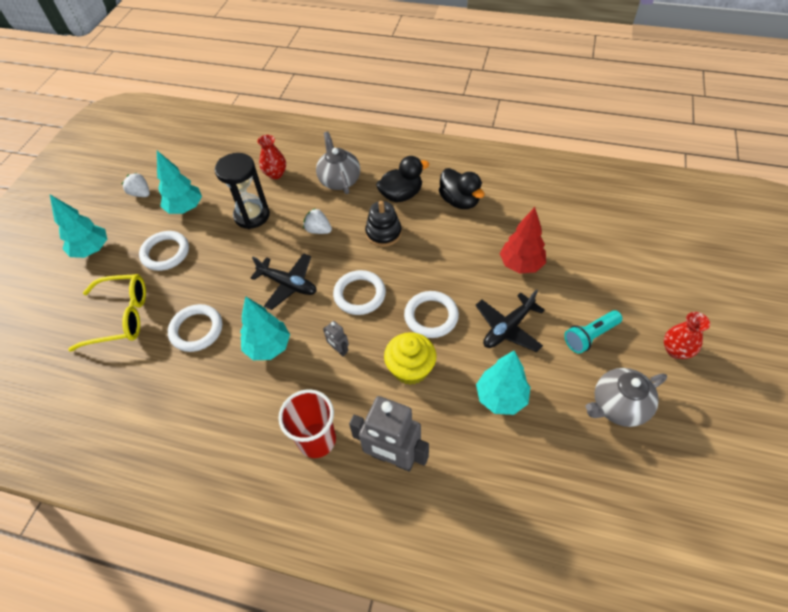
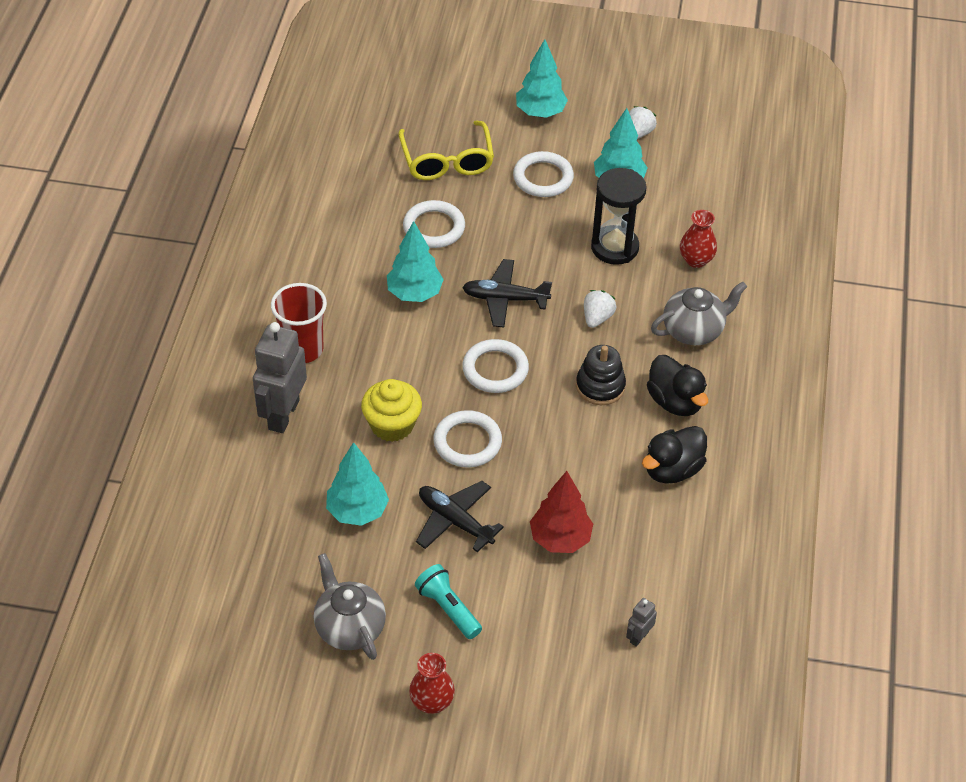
camera: 80 degrees right, 5 degrees down
black plane [250,253,317,310] -> black plane turned 75 degrees clockwise [462,259,552,327]
grey robot [323,321,349,356] -> grey robot moved to [626,598,657,647]

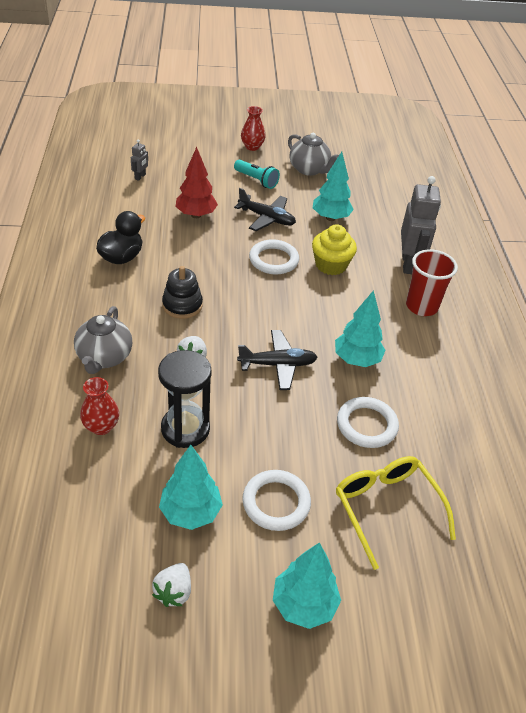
camera: 165 degrees right, 5 degrees down
white ring [462,339,529,393] -> none
black duck [647,355,708,416] -> none
grey teapot [651,282,747,345] -> grey teapot turned 45 degrees counterclockwise [74,306,132,374]

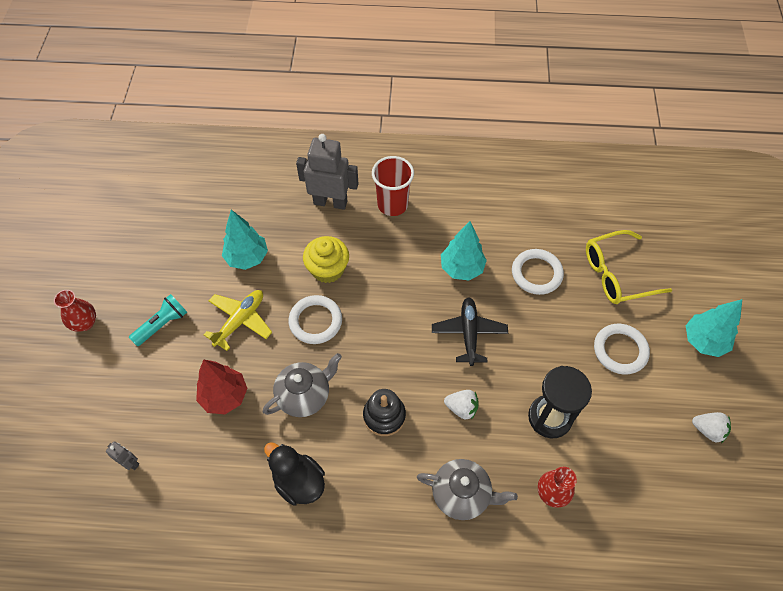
camera: 80 degrees left, 15 degrees up
turquoise tree [159,445,223,530] -> none
black plane [234,188,296,231] -> yellow plane [204,290,272,351]
grey teapot [288,133,339,176] -> grey teapot moved to [263,353,342,417]

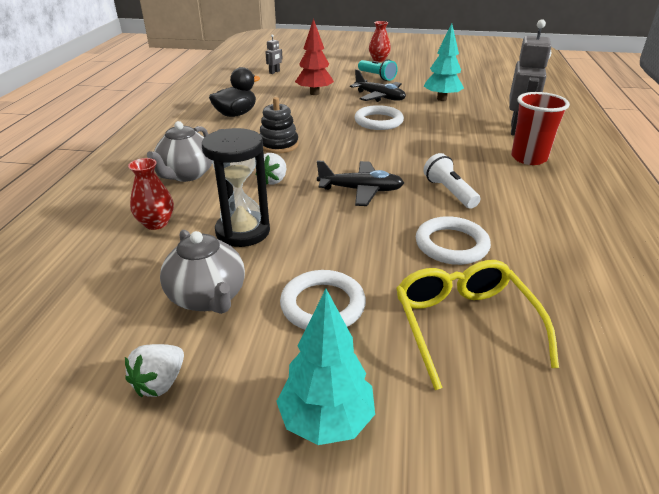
camera: 95 degrees right, 25 degrees down
yellow plane [204,290,272,351] -> black plane [350,69,406,102]
grey teapot [263,353,342,417] -> grey teapot moved to [160,230,245,314]
yellow cupcake [303,236,349,283] -> none
turquoise tree [441,221,487,281] -> white flashlight [423,153,480,209]

